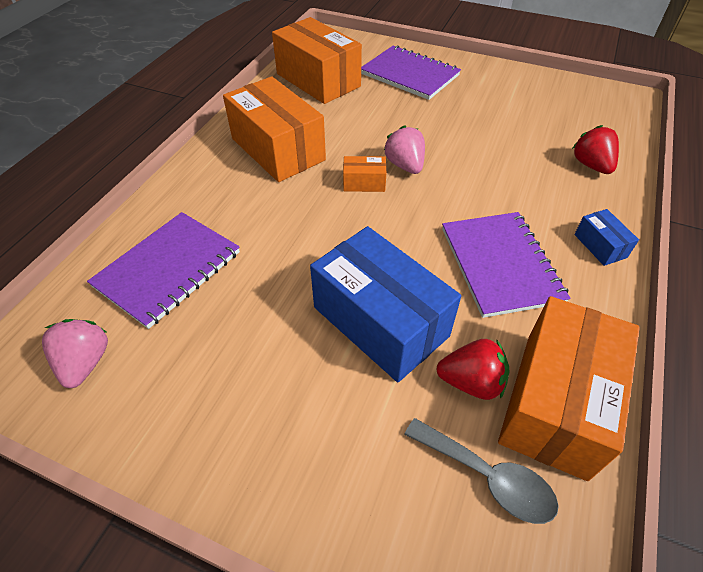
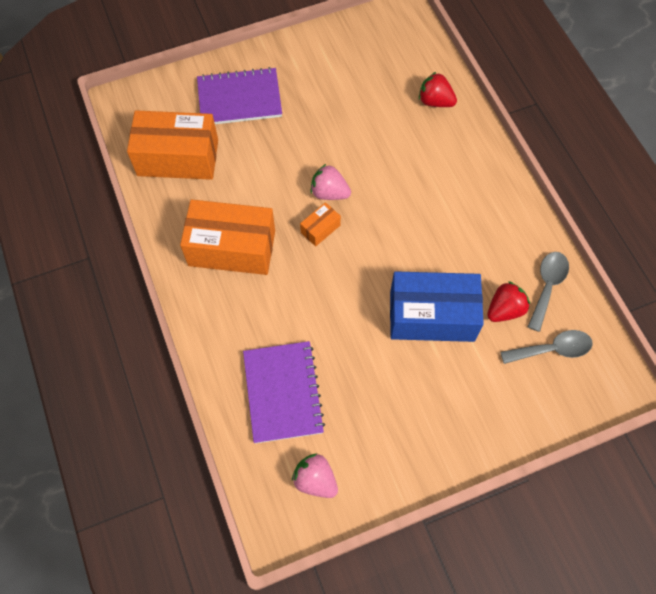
camera: 45 degrees left, 15 degrees up
purple notebook [442,212,570,318] -> none
orange box [498,296,640,481] -> grey spoon [528,252,569,332]
blue box [574,209,639,266] -> none

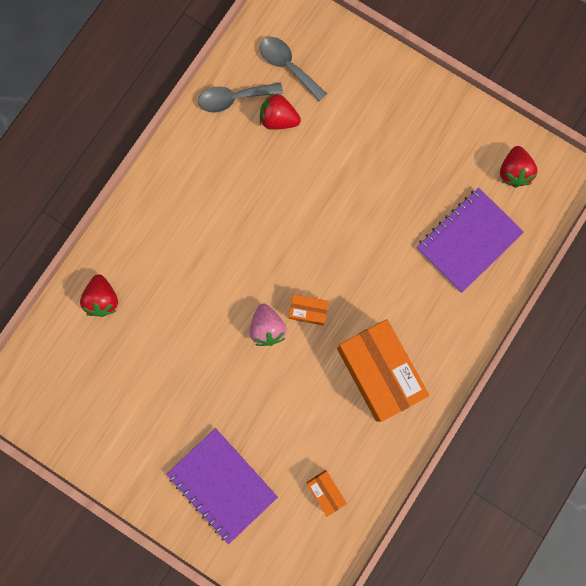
camera: 125 degrees left, 15 degrees up
orange box [127,110,218,180] -> orange box [307,470,347,517], size x0.44
pink strawberry [292,454,338,498] -> red strawberry [500,146,538,188]
blue box [390,271,484,342] -> none

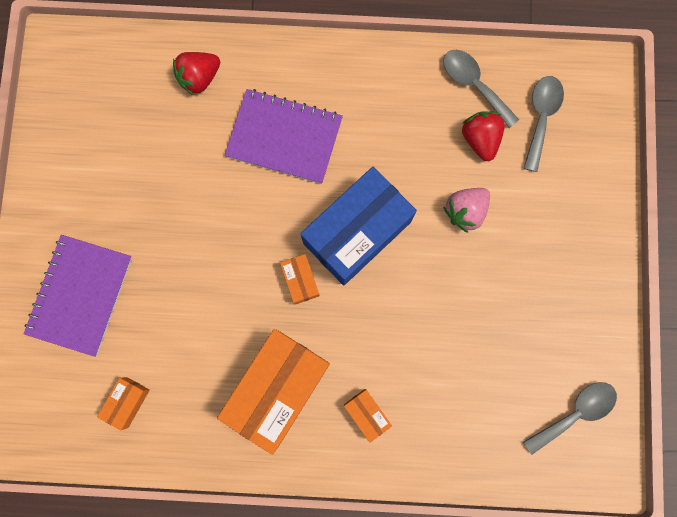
camera: 60 degrees right, 0 degrees up
pink strawberry [250,304,287,346] -> pink strawberry moved to [443,188,490,233]
purple notebook [417,188,524,292] -> purple notebook moved to [225,89,343,184]
red strawberry [500,146,538,188] -> grey spoon [523,382,617,455]
none -> blue box [300,167,417,286]
none -> orange box [344,389,392,443]

